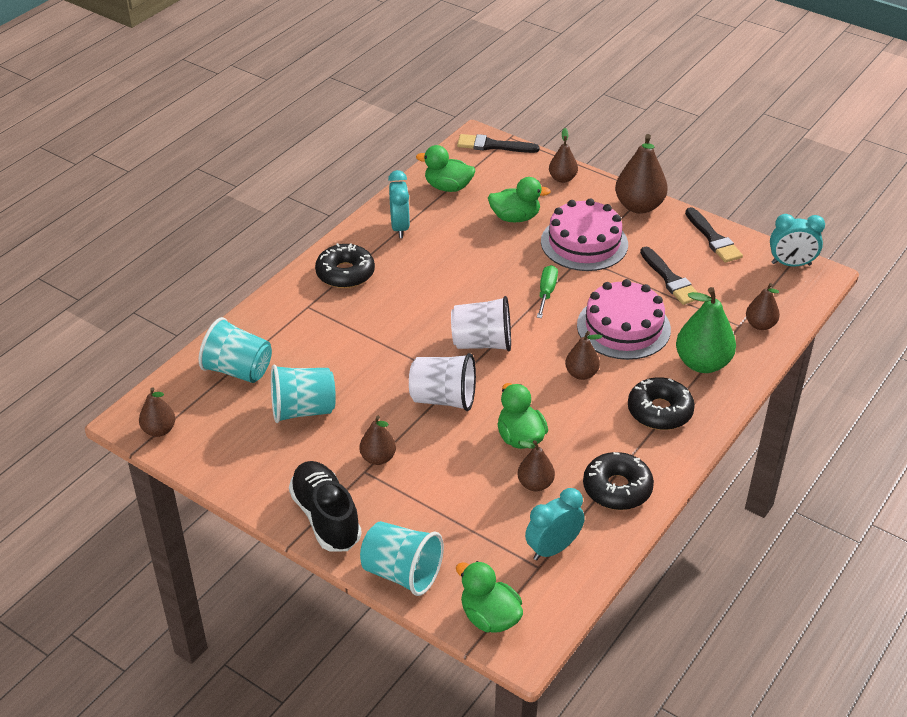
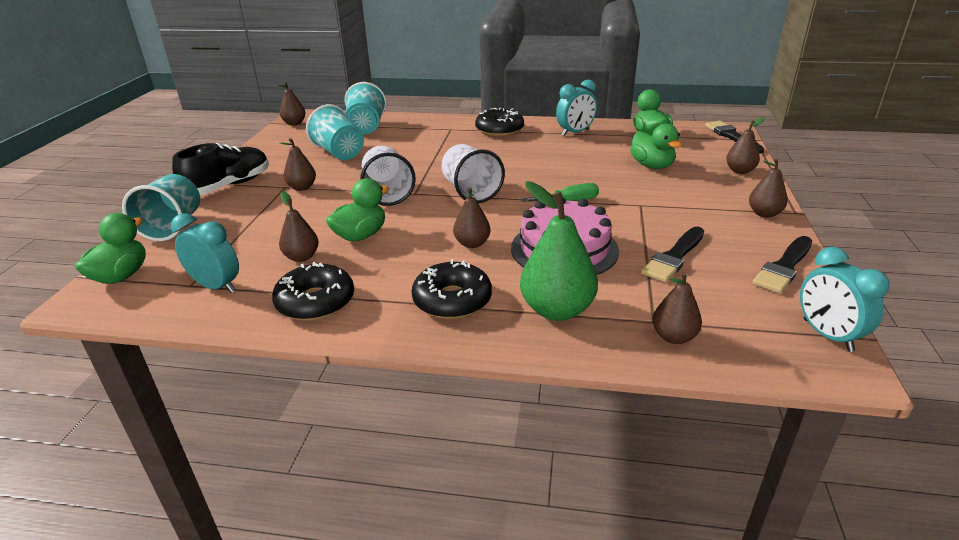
camera: 65 degrees right, 10 degrees down
pink cake [541,198,628,271] -> none
brown pear [615,134,668,214] -> brown pear [749,158,788,218], size x0.58

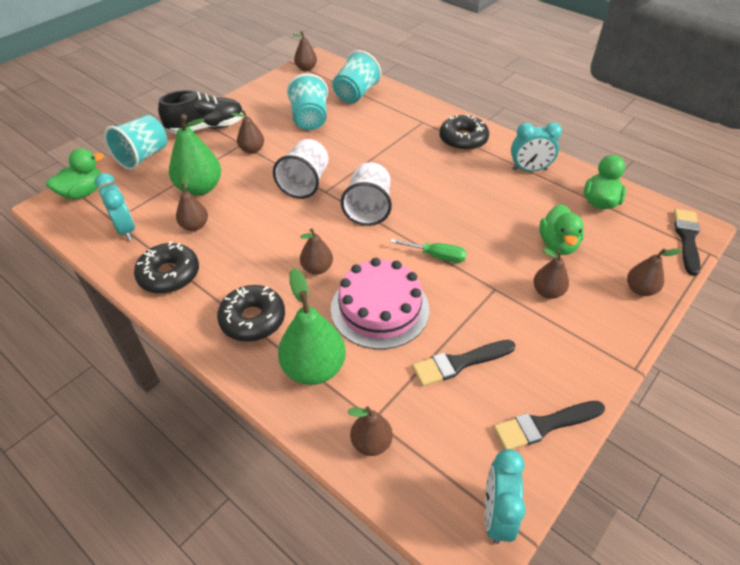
camera: 30 degrees right, 15 degrees up
green duck [326,178,389,241] -> none
brown pear [749,158,788,218] -> brown pear moved to [533,248,569,299]
none -> green pear [169,114,221,196]

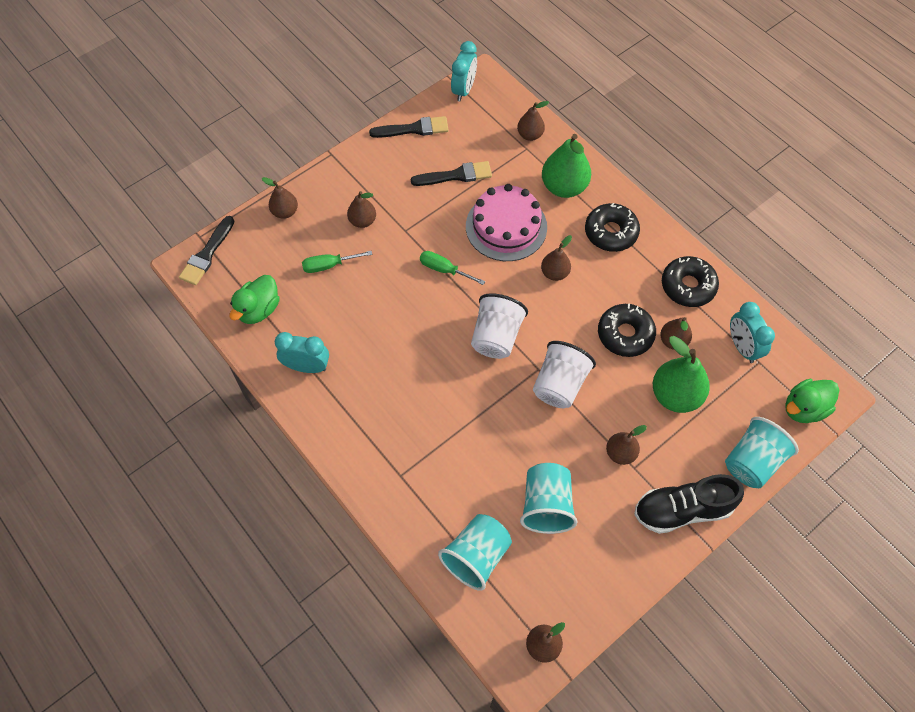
camera: 170 degrees left, 15 degrees up
black donut [439,114,489,151] -> black donut moved to [598,304,656,357]
green duck [539,204,584,255] -> green screwdriver [302,251,372,273]

